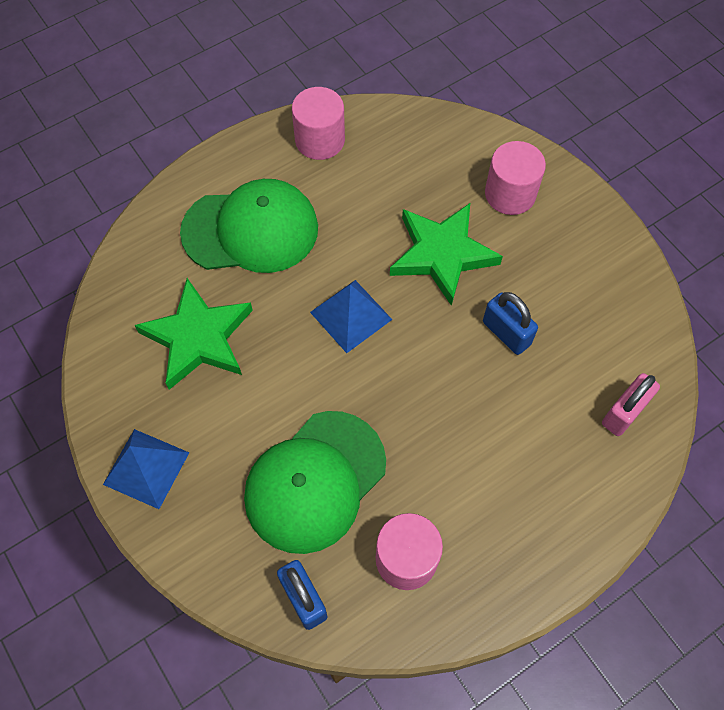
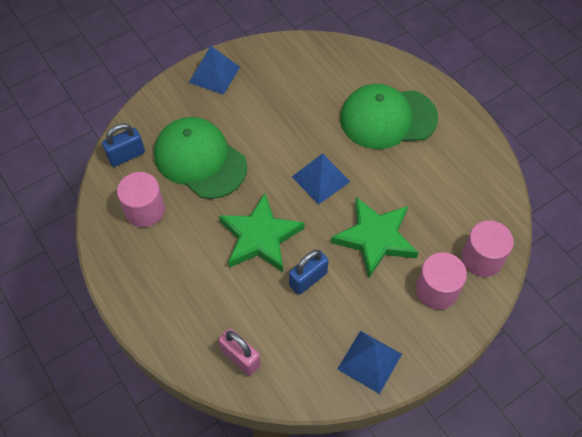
camera: 90 degrees right, 5 degrees down
green star [134,278,253,390] -> green star moved to [219,193,304,272]
green cap [180,179,318,273] -> green cap turned 90 degrees clockwise [340,84,438,149]
pink cylinder [292,87,345,160] -> pink cylinder moved to [462,220,514,277]
none -> blue pyramid [337,331,402,394]

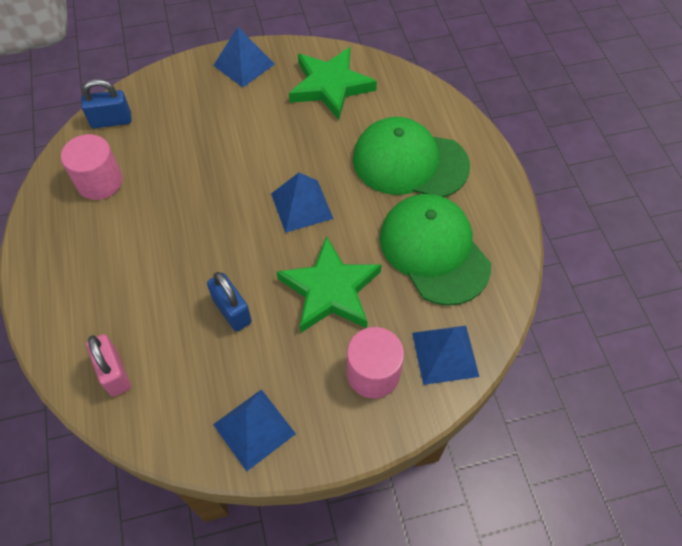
camera: 20 degrees right, 0 degrees up
green cap [154,117,247,199] -> green cap moved to [380,194,491,306]
green star [219,193,304,272] -> green star moved to [289,47,377,120]
blue padlock [289,250,329,295] -> blue padlock turned 75 degrees clockwise [207,272,252,331]
pink cylinder [462,220,514,277] -> blue pyramid [412,326,479,385]

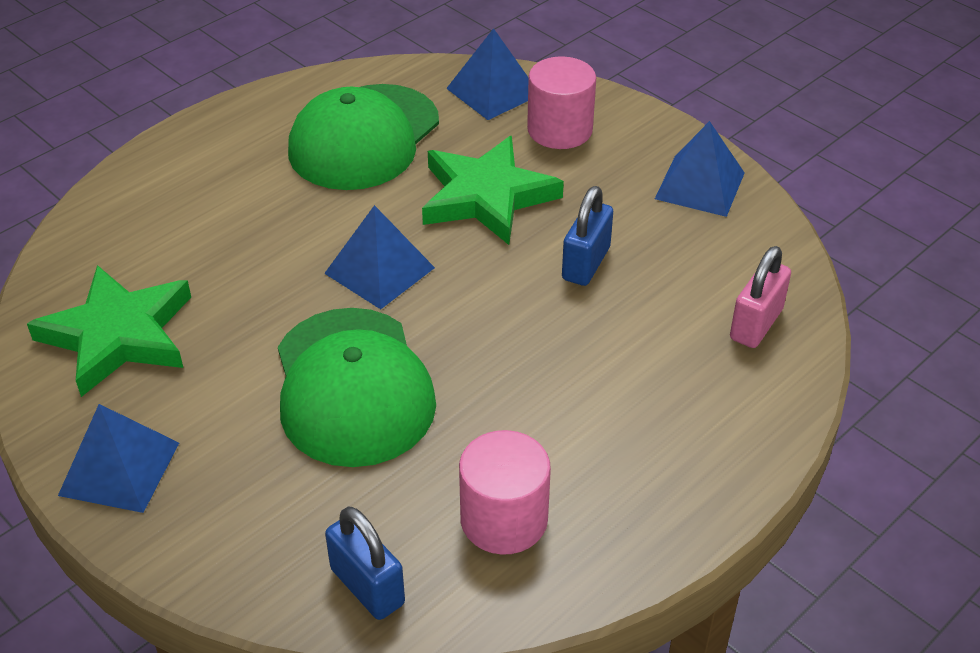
camera: 120 degrees left, 15 degrees down
green cap [353,117,470,197] -> green cap moved to [278,308,436,467]

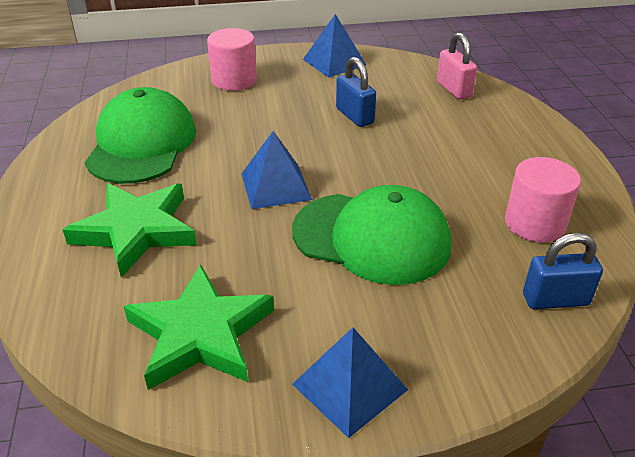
camera: 55 degrees left, 5 degrees down
green cap [288,84,439,190] -> green cap turned 150 degrees counterclockwise [85,87,196,184]
green star [422,136,564,245] -> green star moved to [63,183,197,278]
blue pyramid [446,28,529,120] -> none

